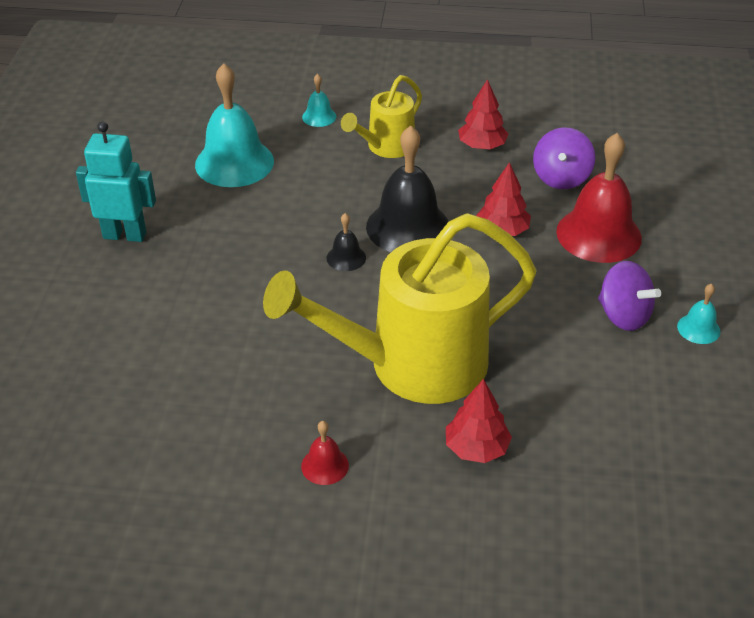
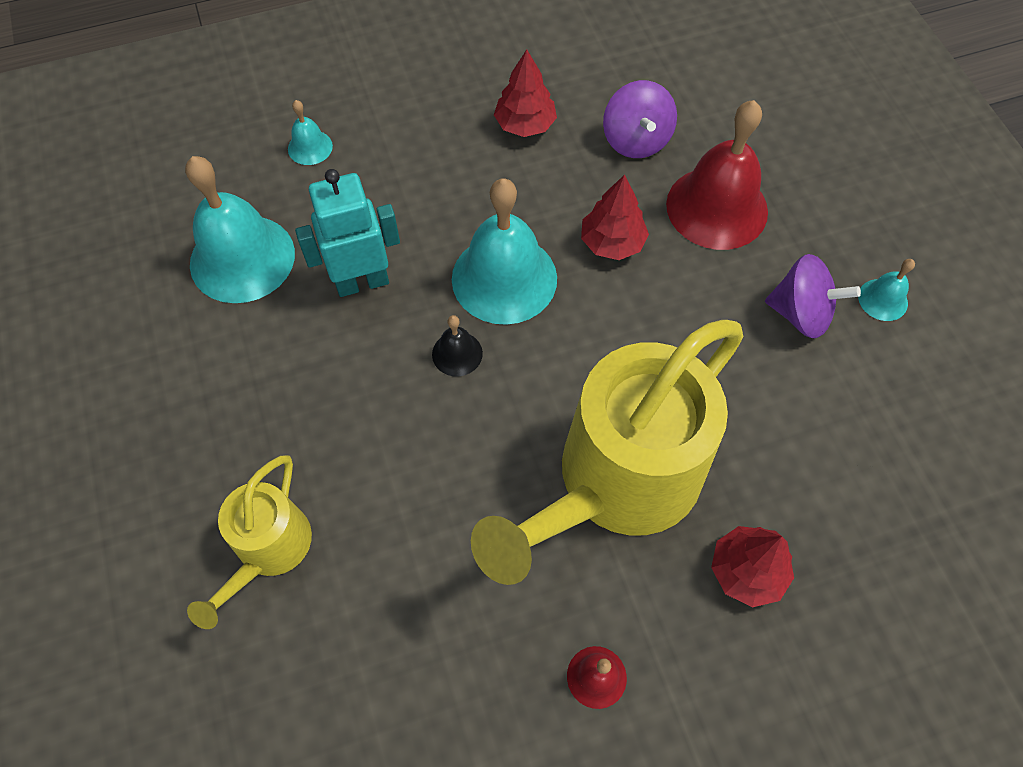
camera: 25 degrees left, 20 degrees up
turquoise robot [76,122,156,242] -> turquoise robot moved to [295,169,400,297]
yellow watering can [341,75,422,158] -> yellow watering can moved to [187,455,312,629]
black bell [366,125,449,252] -> turquoise bell [452,178,557,325]

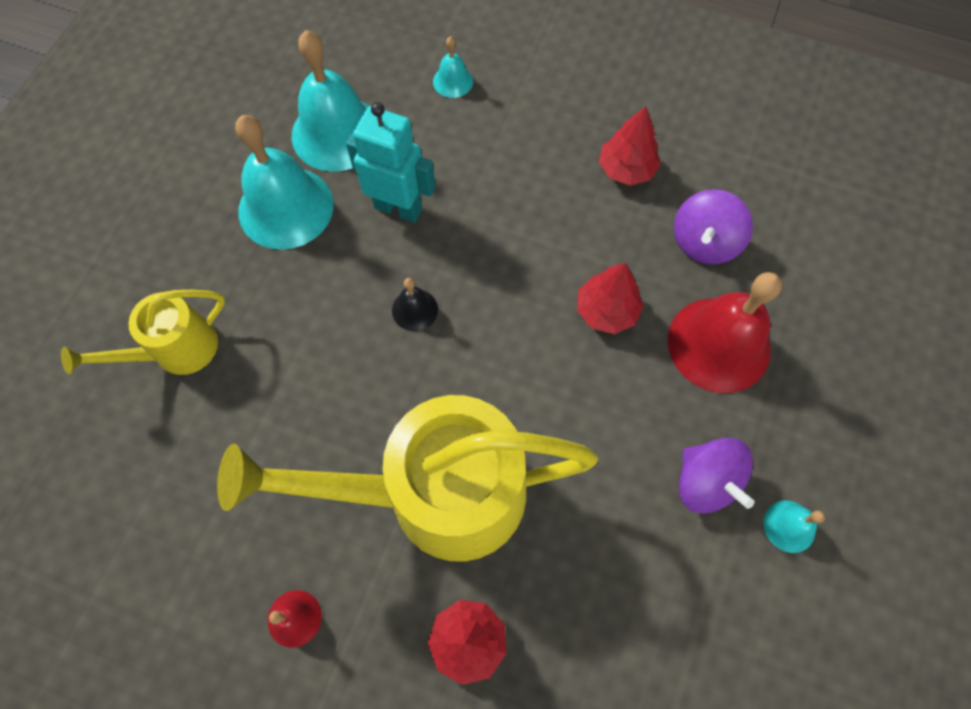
camera: 40 degrees right, 5 degrees up
turquoise bell [452,178,557,325] -> turquoise bell moved to [235,115,334,250]

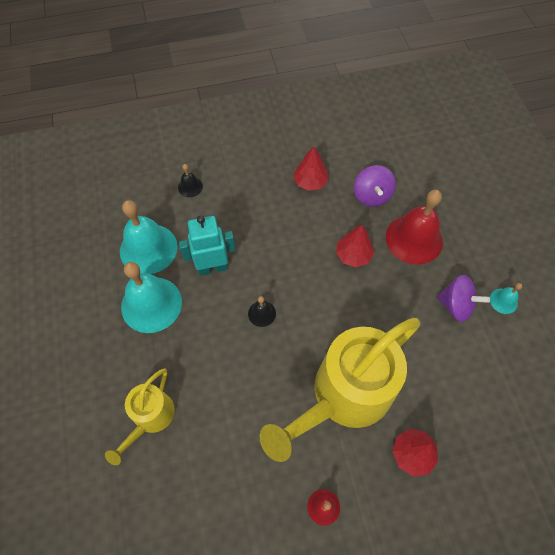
camera: 35 degrees left, 5 degrees down
turquoise bell [433,36,473,98] -> black bell [178,164,203,197]

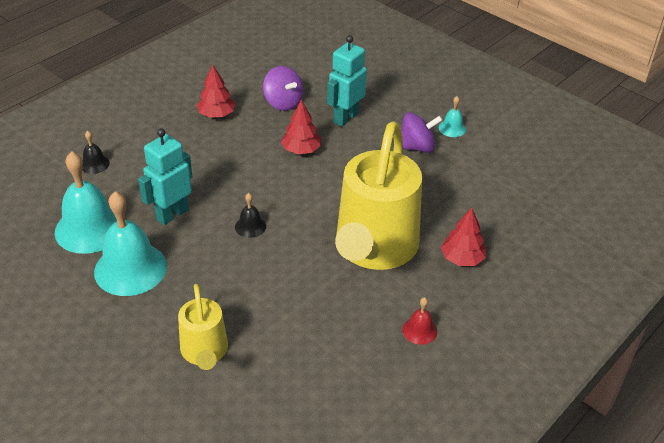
camera: 35 degrees left, 20 degrees down
red bell [386,190,443,265] -> turquoise robot [327,35,367,127]

